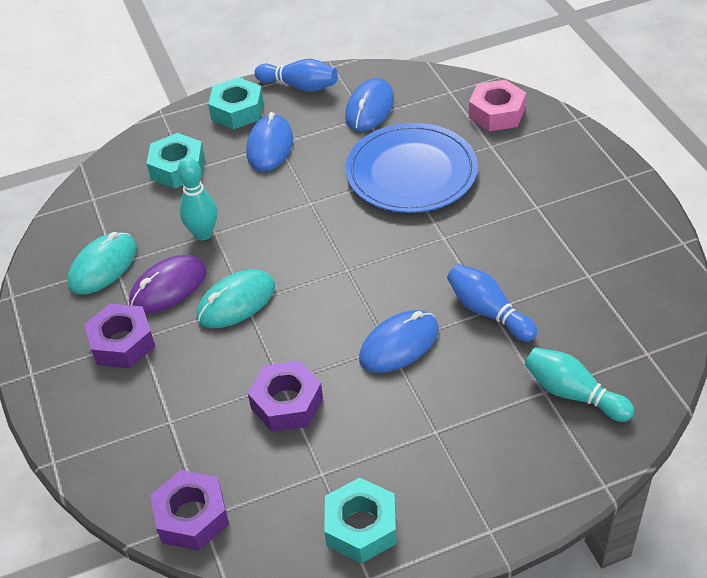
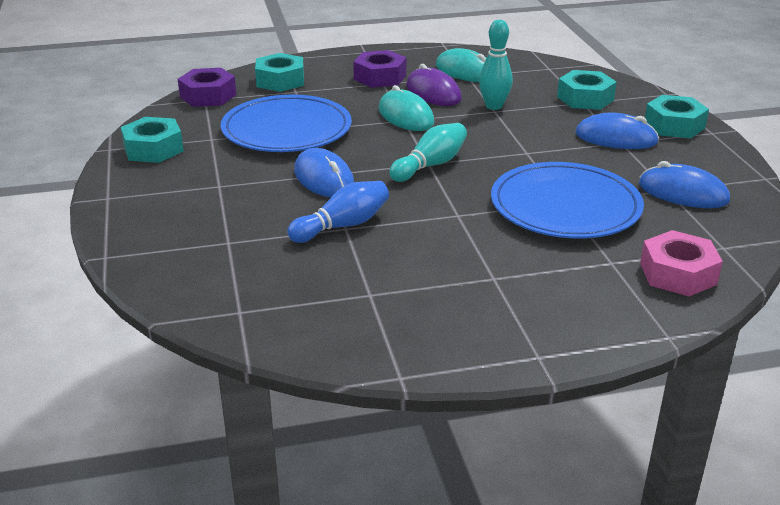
camera: 95 degrees right, 15 degrees down
purple nut [248,361,323,432] -> blue plate [221,94,352,152]
blue bowling pin [254,59,338,92] -> none
turquoise bowling pin [525,347,634,422] -> turquoise bowling pin moved to [389,123,467,182]
none -> turquoise nut [255,53,304,92]

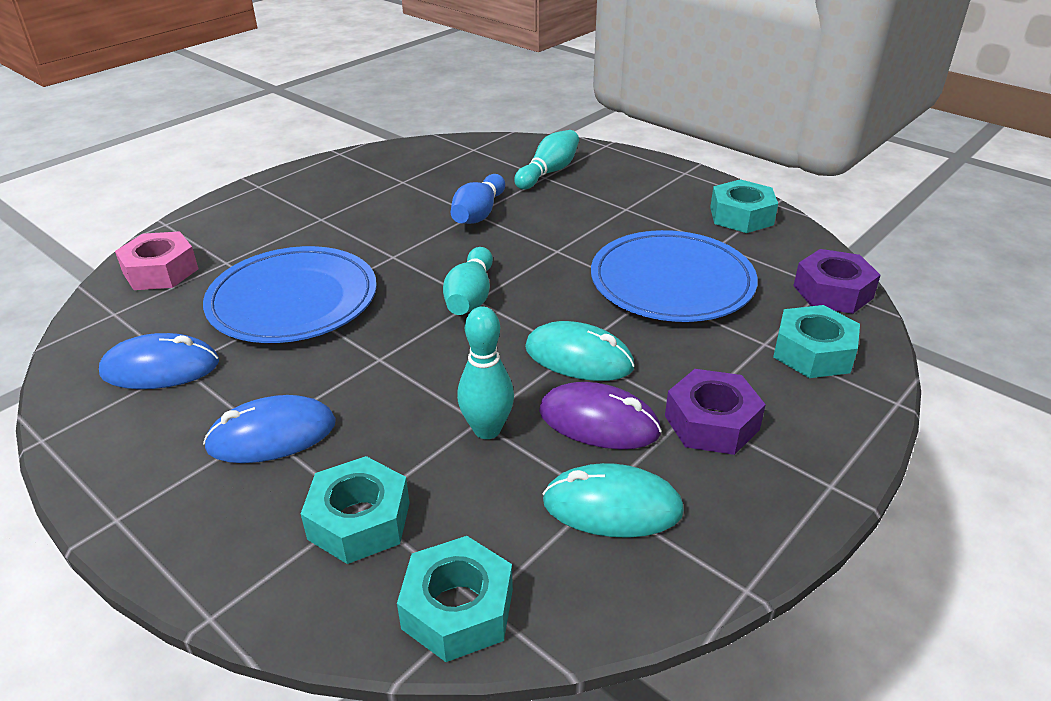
camera: 145 degrees right, 5 degrees up
blue mouse [294,148,354,197] -> none
turquoise nut [645,95,709,138] -> turquoise nut moved to [397,536,513,662]
none -> turquoise bowling pin [514,130,579,189]

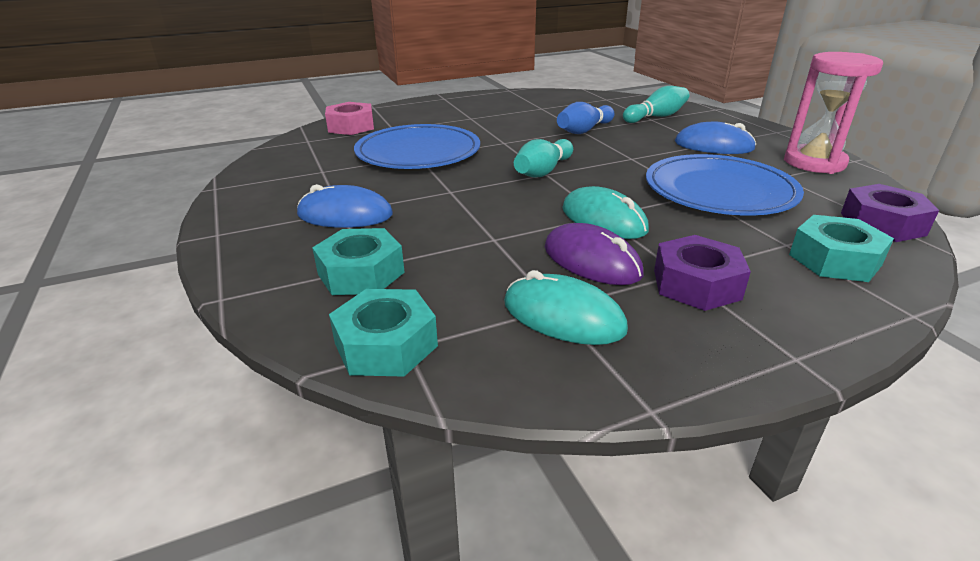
camera: 25 degrees right, 5 degrees down
blue mouse [99,333,219,389] -> blue mouse moved to [675,122,756,154]
turquoise bowling pin [457,306,514,439] -> none
turquoise nut [710,179,778,233] -> pink hourglass [784,52,883,174]

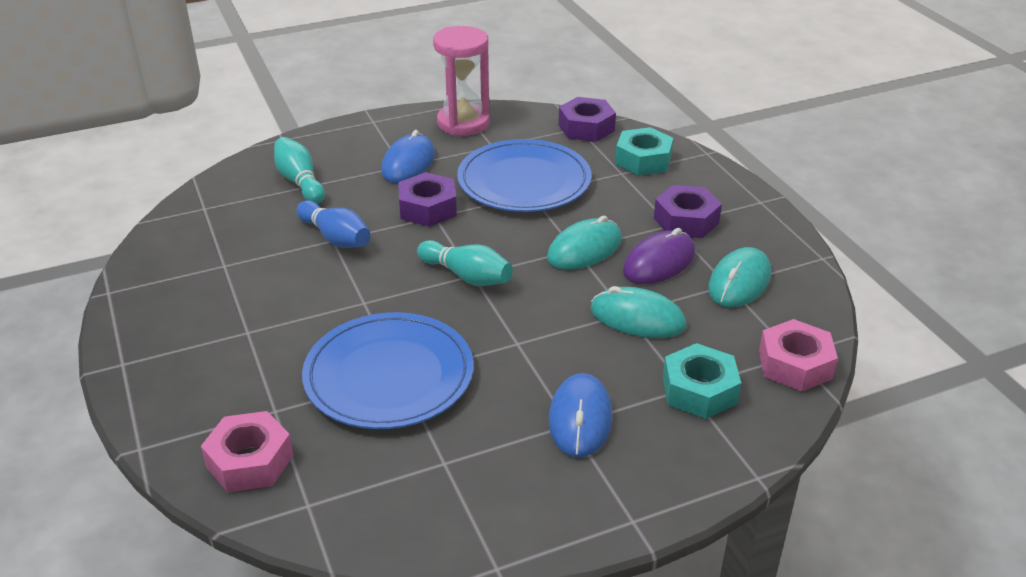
camera: 90 degrees left, 5 degrees up
turquoise nut [329,289,438,377] -> pink nut [759,319,838,392]
none -> purple nut [398,172,457,227]
none -> turquoise mouse [591,286,686,338]

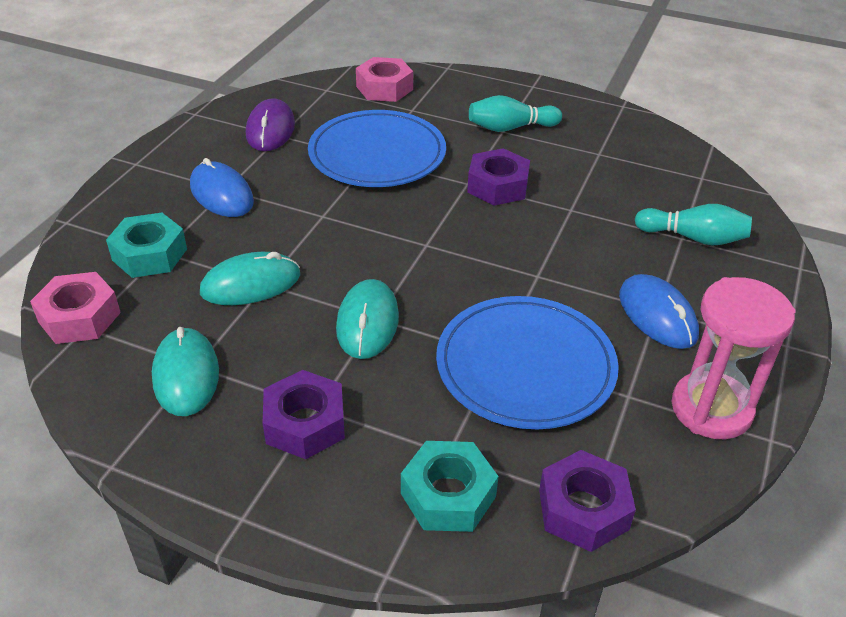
camera: 135 degrees right, 5 degrees up
blue bowling pin [297,200,371,248] -> none
purple nut [398,172,457,227] -> purple nut moved to [467,148,530,206]
turquoise bowling pin [417,240,513,286] -> turquoise bowling pin moved to [469,95,562,132]
purple mouse [623,228,695,284] -> purple mouse moved to [246,98,295,151]

